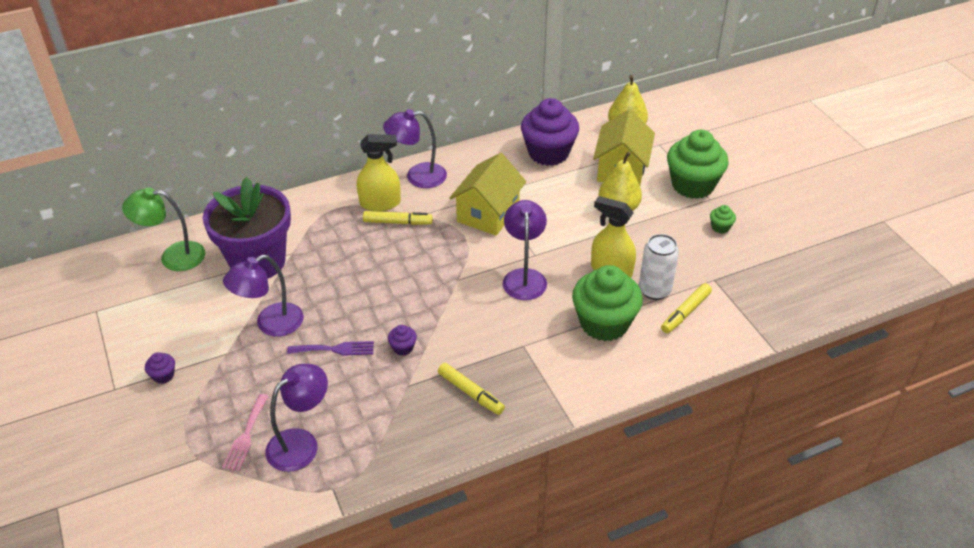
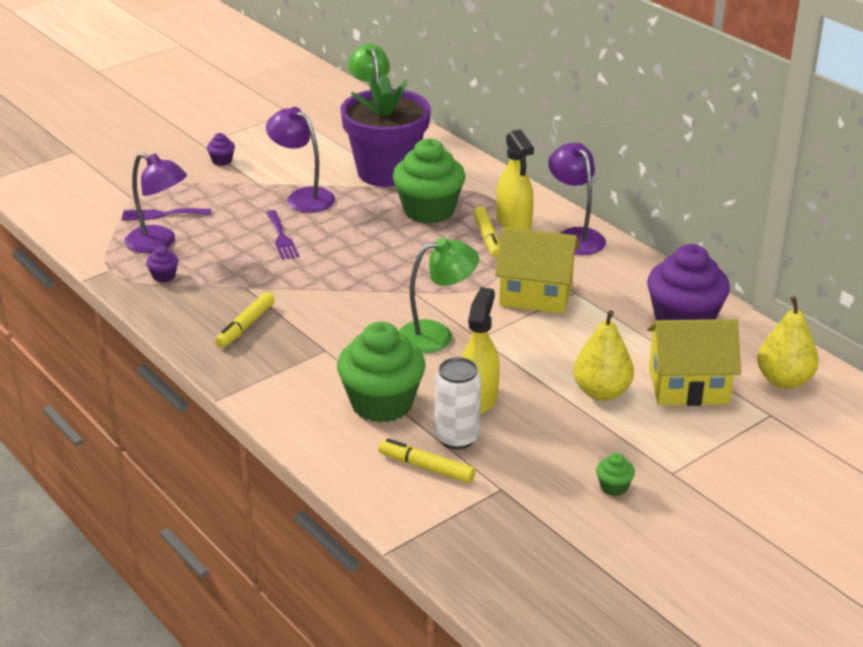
camera: 75 degrees right, 10 degrees down
pink fork [222,394,269,471] -> purple fork [122,208,211,220]
purple cupcake [388,325,417,356] -> purple cupcake moved to [146,246,178,282]
purple lamp [503,200,547,300] -> green lamp [398,237,479,353]
green cupcake [667,130,729,199] -> green cupcake moved to [392,138,465,224]

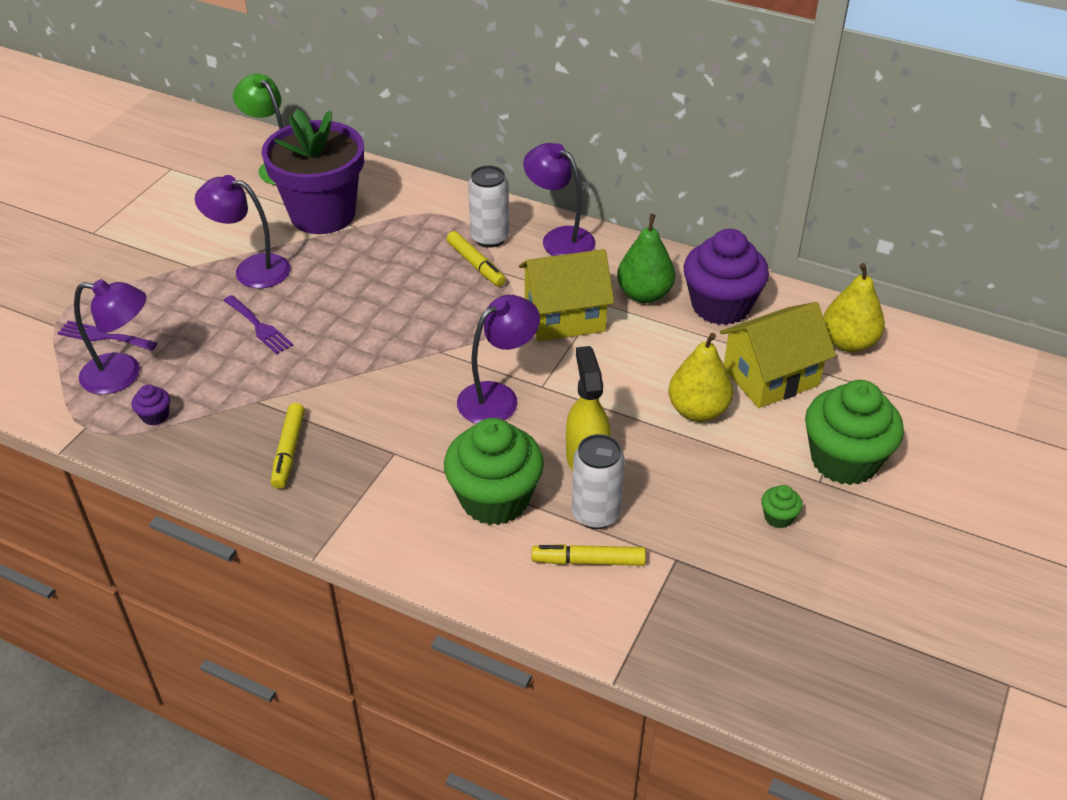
camera: 25 degrees left, 10 degrees up
purple fork [122,208,211,220] -> purple fork turned 45 degrees clockwise [58,321,157,351]
purple cupcake [207,133,235,166] -> none
green cupcake [392,138,465,224] -> green cupcake moved to [805,380,904,485]
green lamp [398,237,479,353] -> purple lamp [457,295,540,424]
yellow spray bottle [497,129,534,230] -> white can [468,165,509,248]
none -> green pear [617,214,675,303]

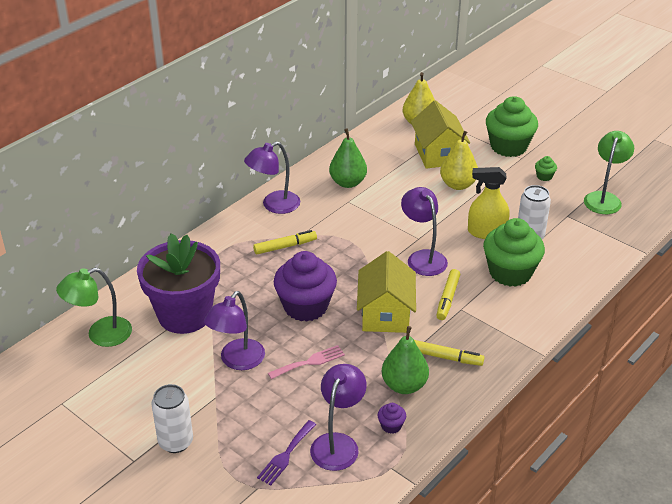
camera: 75 degrees left, 5 degrees down
purple fork [223,295,293,354] -> pink fork [268,345,345,379]
white can [468,165,509,248] -> white can moved to [151,384,193,453]
yellow house [519,249,614,341] -> yellow house moved to [357,251,416,333]
yellow marker [532,544,646,566] -> yellow marker moved to [436,269,460,320]
purple cupcake [684,229,769,325] -> purple cupcake moved to [274,251,337,322]
none -> green pear [382,326,429,394]
none -> green lamp [584,131,634,214]

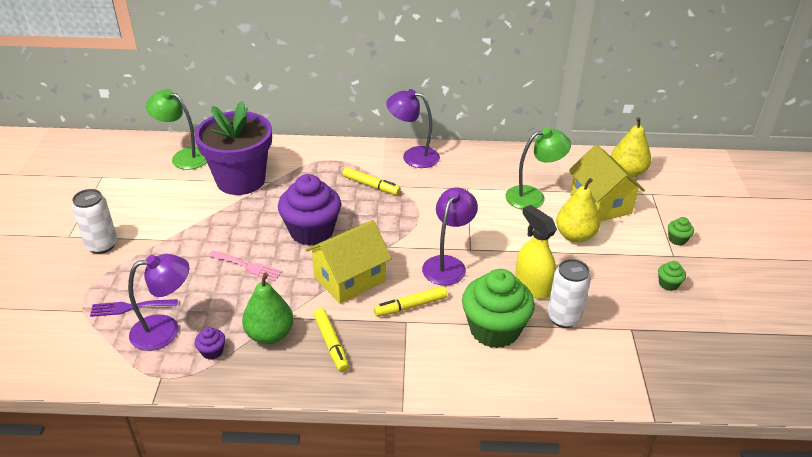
camera: 50 degrees right, 0 degrees up
purple lamp [204,291,265,370] -> none
green pear [329,128,367,188] -> none
yellow house [411,100,470,169] -> yellow house turned 60 degrees counterclockwise [569,145,645,222]
green cupcake [486,96,538,157] -> green cupcake [668,217,694,245], size x0.41
green lamp [584,131,634,214] -> green lamp moved to [505,128,571,210]

